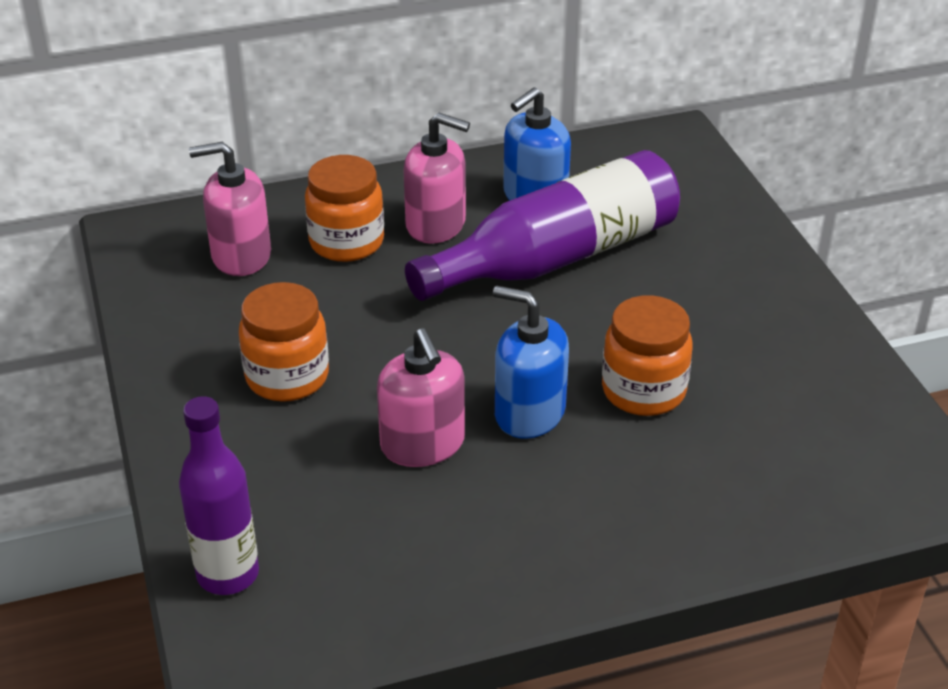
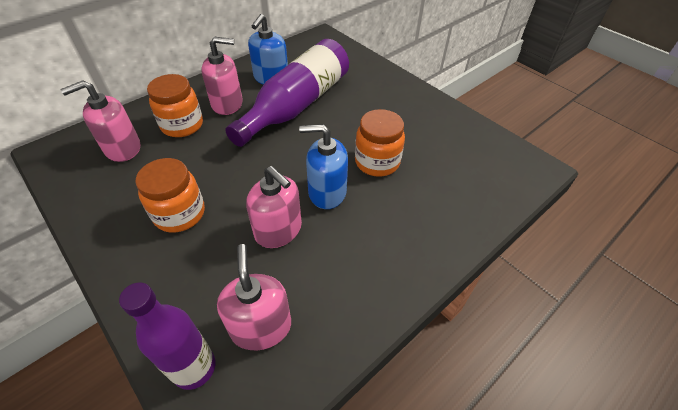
camera: 25 degrees left, 10 degrees up
none -> pink soap dispenser [217,244,291,351]

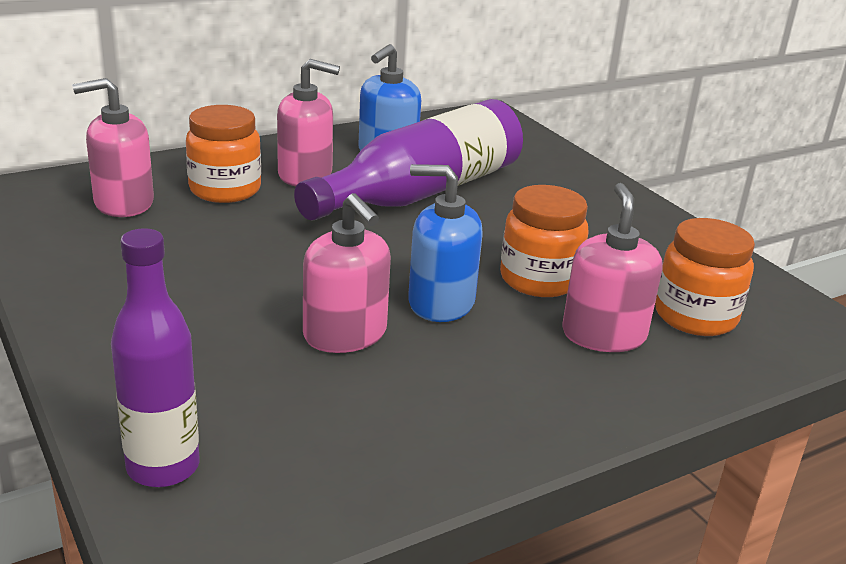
camera: 10 degrees right, 20 degrees down
orange jar [135,158,205,233] -> orange jar moved to [655,218,755,336]
pink soap dispenser [217,244,291,351] -> pink soap dispenser moved to [563,183,662,352]

